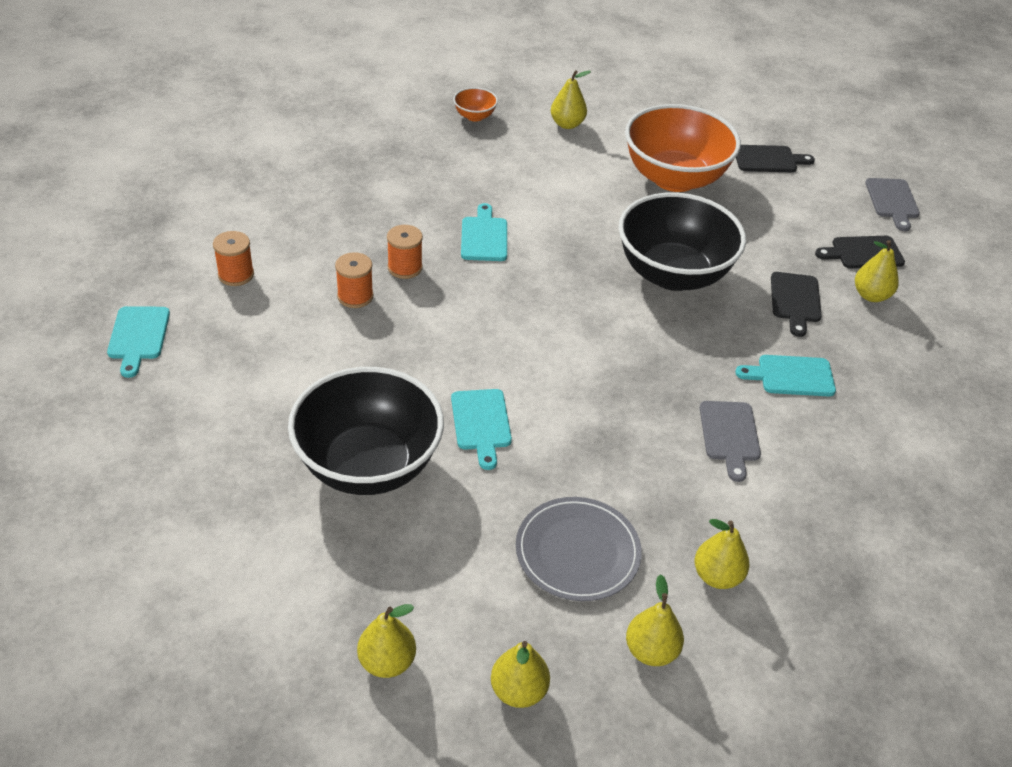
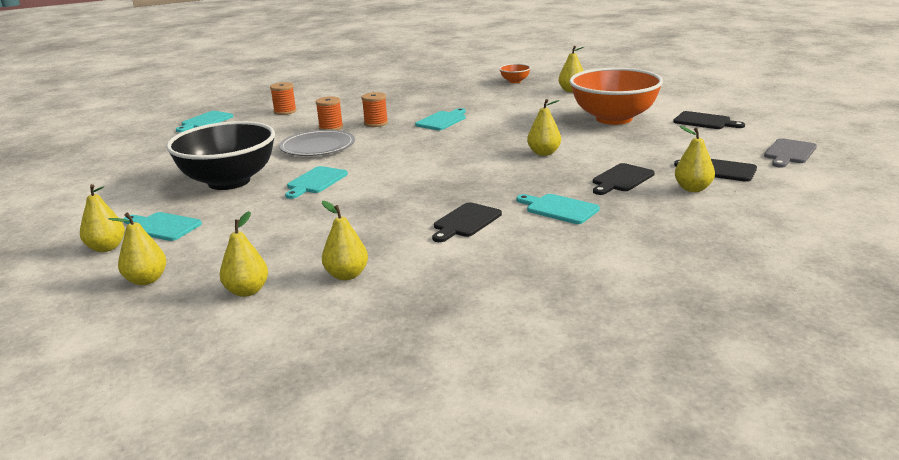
camera: 40 degrees right, 20 degrees down
grey plate [516,497,642,601] -> grey plate moved to [279,130,355,156]
black bowl [619,193,746,291] -> yellow pear [527,99,561,156]
grey cutting board [700,401,761,482] -> black cutting board [432,202,502,242]
none -> turquoise cutting board [124,212,202,241]

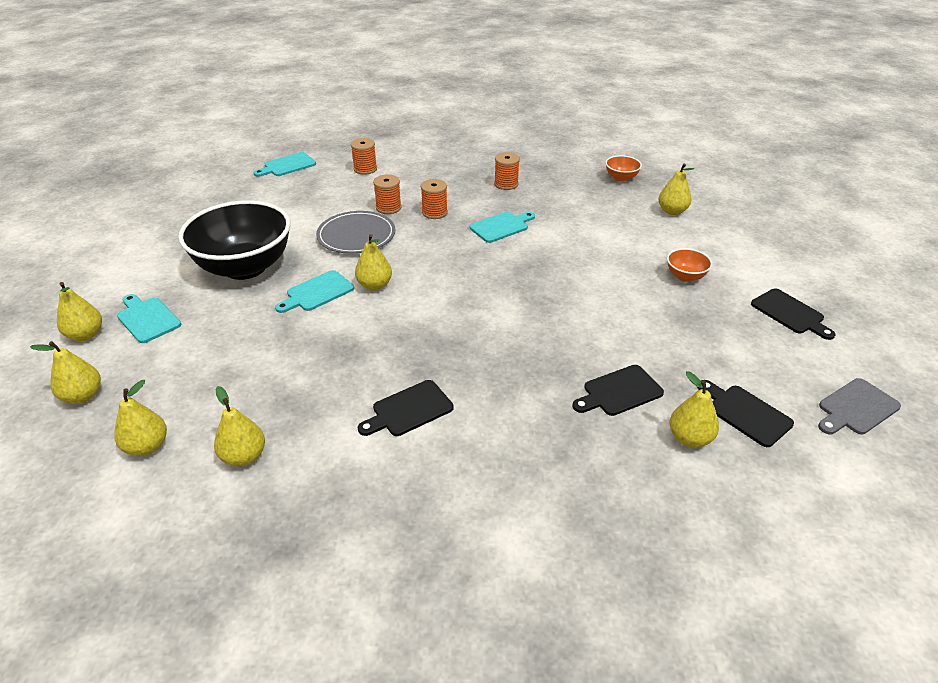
camera: 20 degrees right, 15 degrees up
turquoise cutting board [516,194,600,224] -> none
yellow pear [527,99,561,156] -> yellow pear moved to [355,234,392,291]
orange bowl [569,68,663,125] -> orange bowl [667,248,712,282], size x0.41
none -> orange spool [494,152,520,190]

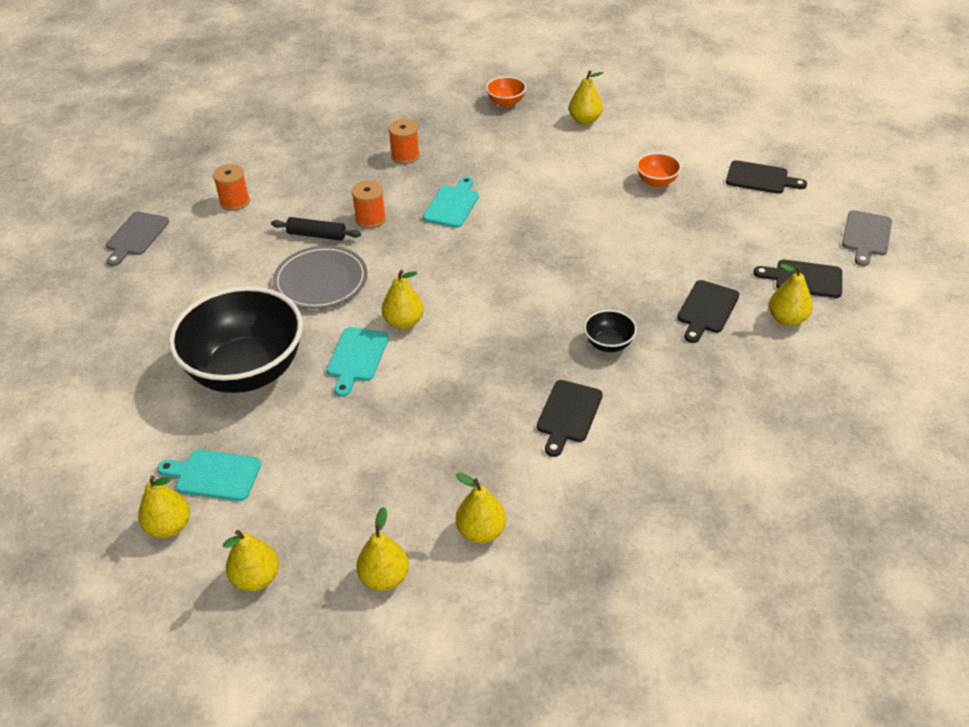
camera: 35 degrees left, 5 degrees up
turquoise cutting board [253,152,316,177] -> grey cutting board [106,212,169,266]
orange spool [373,174,402,214] -> black rolling pin [271,217,361,241]
none -> black bowl [584,310,637,352]

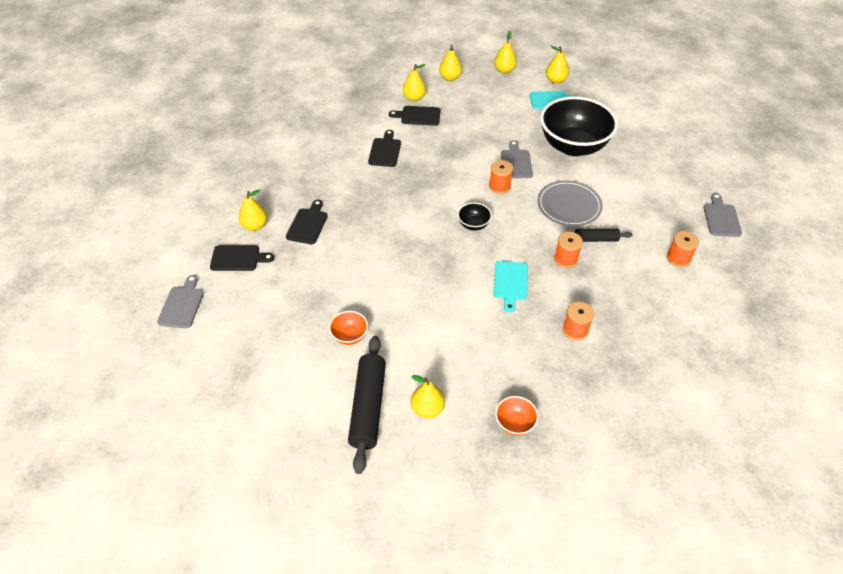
camera: 165 degrees right, 5 degrees up
turquoise cutting board [327,327,389,397] -> grey cutting board [501,140,533,178]
yellow pear [382,270,424,329] -> orange spool [489,160,513,194]
black bowl [584,310,637,352] -> black bowl moved to [458,203,492,231]
black cutting board [726,160,807,194] -> black cutting board moved to [389,106,441,126]
none -> black rolling pin [348,336,386,474]

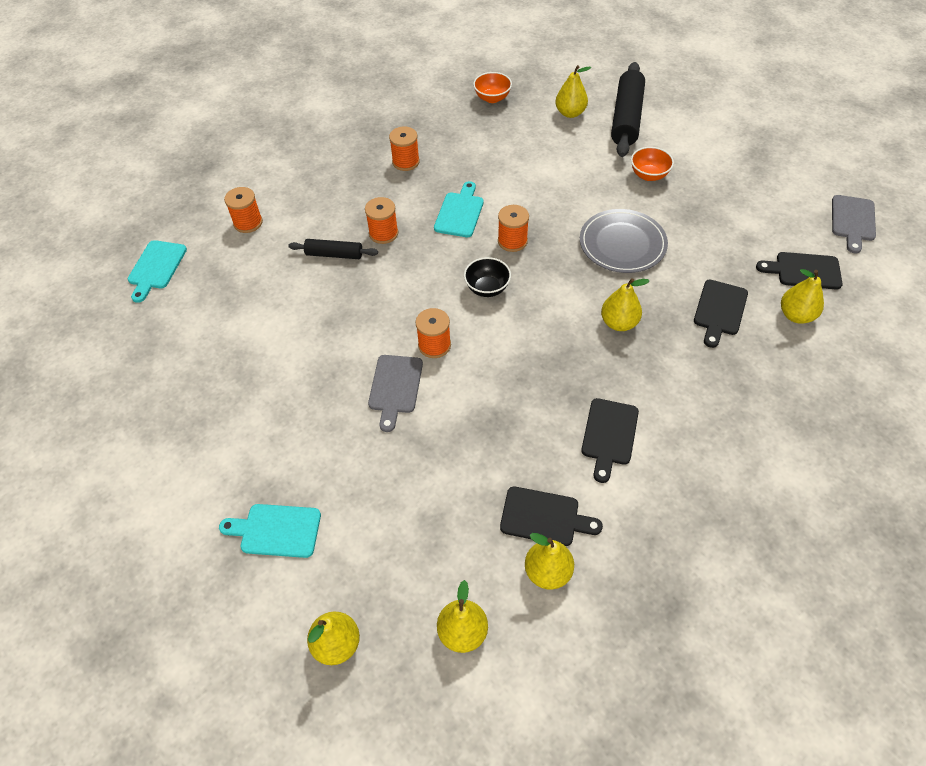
camera: 170 degrees left, 5 degrees up
grey plate [537,180,603,226] -> grey plate moved to [580,209,668,273]
black bowl [540,96,618,156] -> none
yellow pear [546,46,569,84] -> yellow pear moved to [601,278,649,331]
grey cutting board [703,193,742,237] -> turquoise cutting board [128,240,187,303]
none -> orange spool [498,205,529,252]

